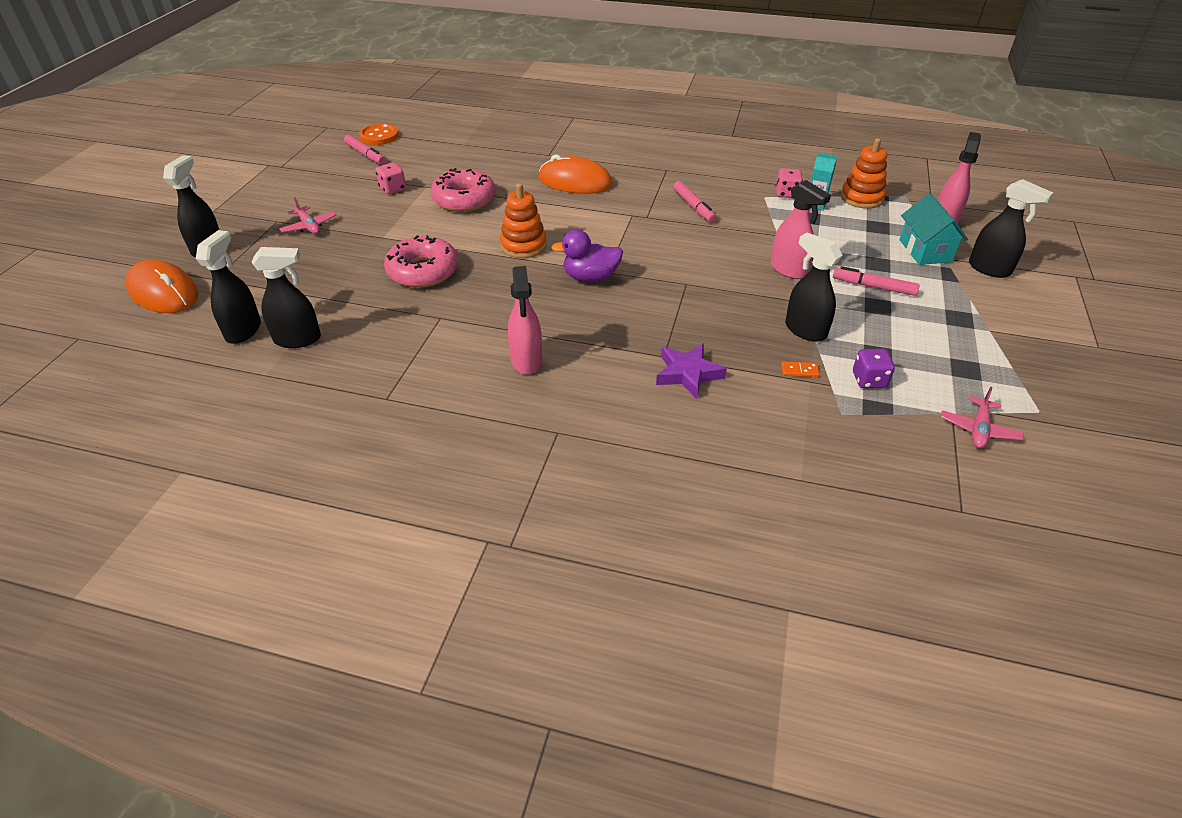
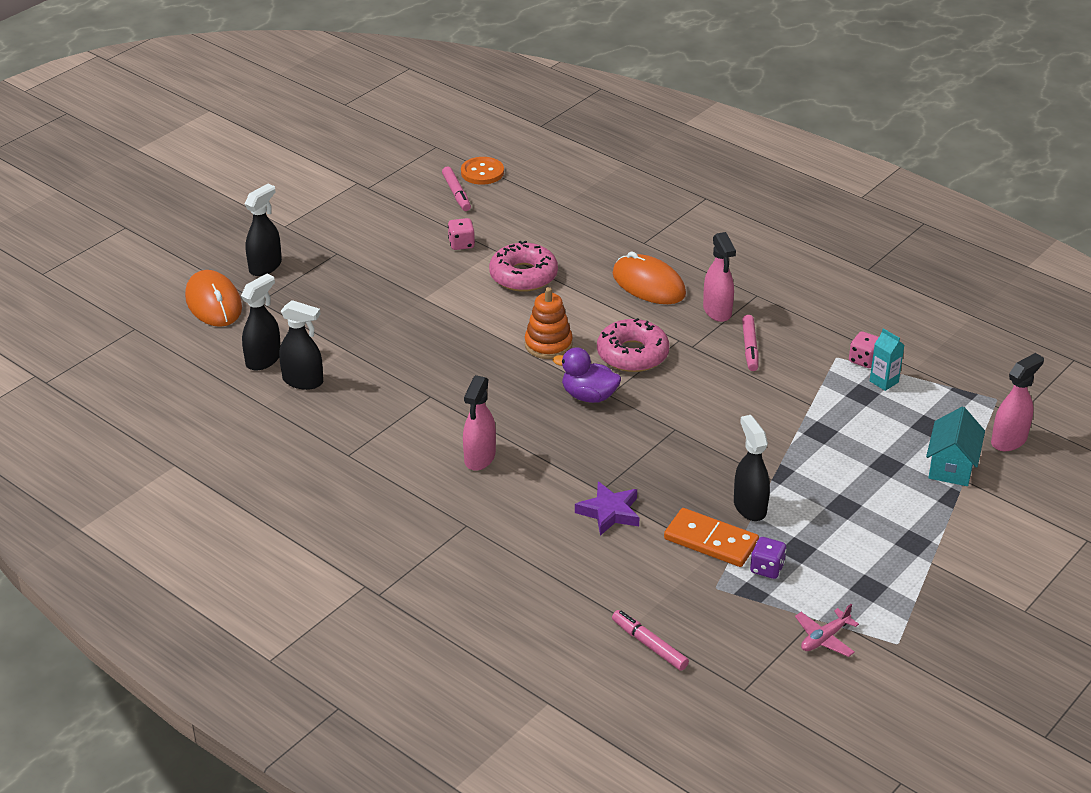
camera: 25 degrees right, 5 degrees down
pink plane [279,197,337,234] -> none
pink donut [384,235,458,288] -> pink donut moved to [597,318,670,372]
pink spray bottle [771,180,831,279] -> pink spray bottle moved to [703,232,736,322]
orange domino [781,361,820,377] -> orange domino [664,508,759,567], size x2.49
pink marker [833,266,920,296] -> pink marker moved to [612,610,689,671]
orange stacking toy [841,138,887,209] -> none
black spray bottle [969,179,1053,278] -> none

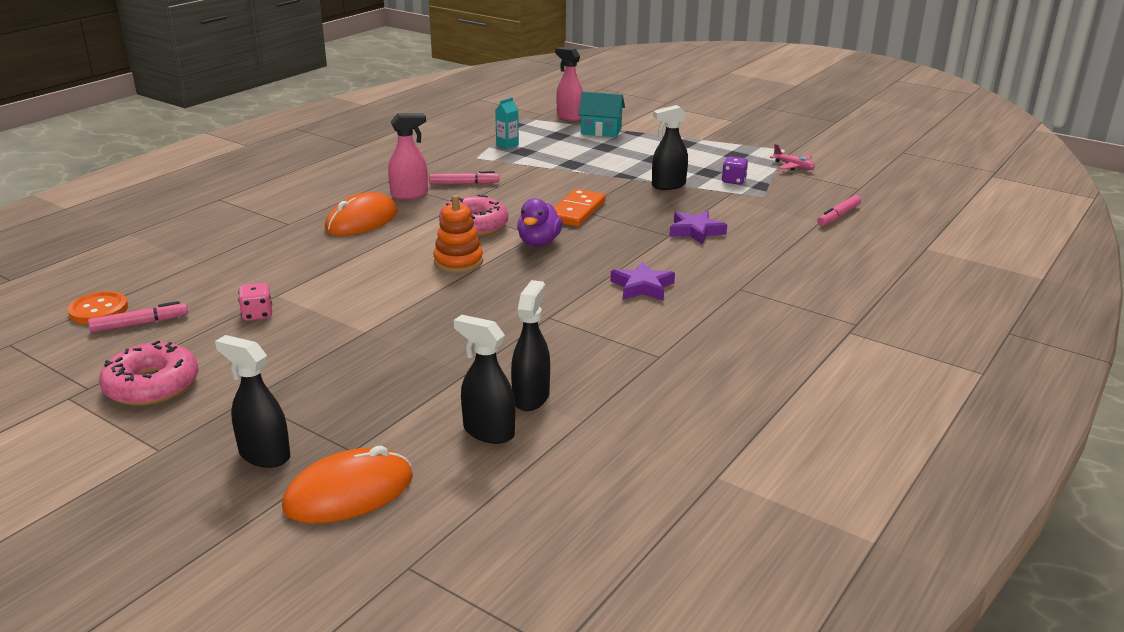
camera: 95 degrees left, 10 degrees down
pink spray bottle [463,375,496,471] -> purple star [611,261,675,301]
pink donut [489,241,558,292] -> pink donut moved to [99,340,198,406]
orange domino [664,508,759,567] -> orange domino moved to [554,189,606,227]
pink dice [849,331,879,368] -> none

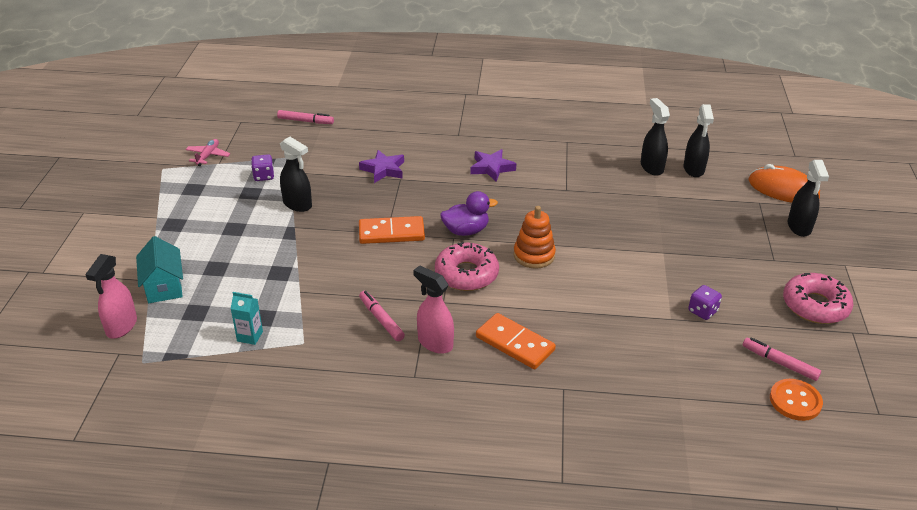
camera: 120 degrees left, 10 degrees up
pink dice [238,283,272,321] -> purple dice [688,285,722,320]
orange mouse [325,192,398,236] -> orange domino [476,313,556,369]
black spray bottle [511,280,550,411] -> black spray bottle turned 90 degrees clockwise [641,98,670,176]

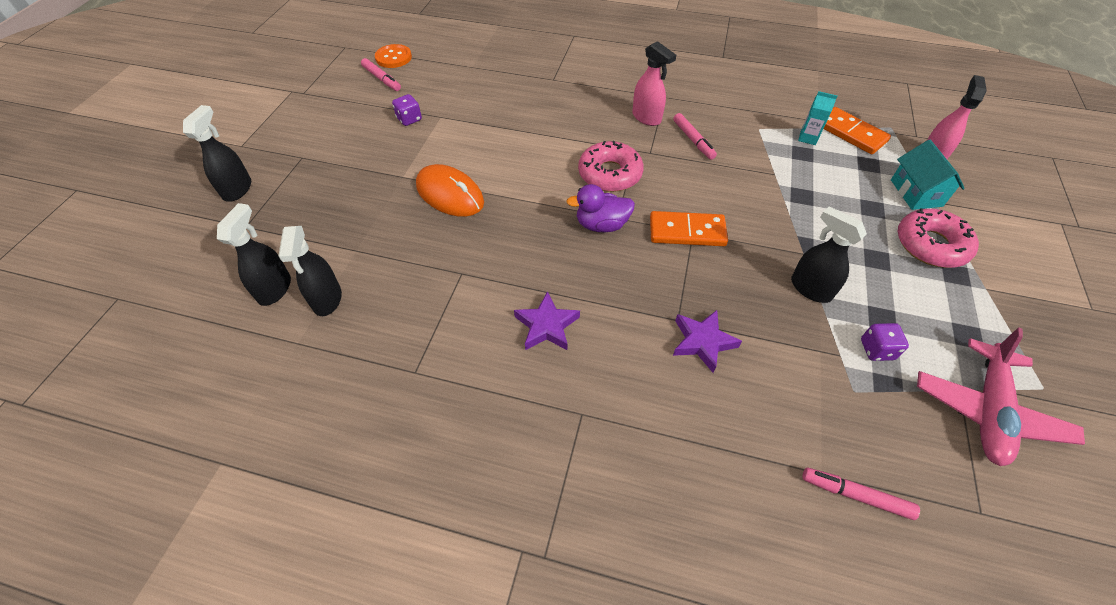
camera: 170 degrees left, 15 degrees up
pink plane [185,139,230,166] -> pink plane [917,327,1085,466], size x1.98
orange domino [476,313,556,369] -> orange domino moved to [824,107,891,154]
orange stacking toy [514,206,556,269] -> none
orange mouse [749,164,820,203] -> orange mouse moved to [416,164,484,217]
pink donut [783,273,853,324] -> pink donut moved to [898,208,979,268]

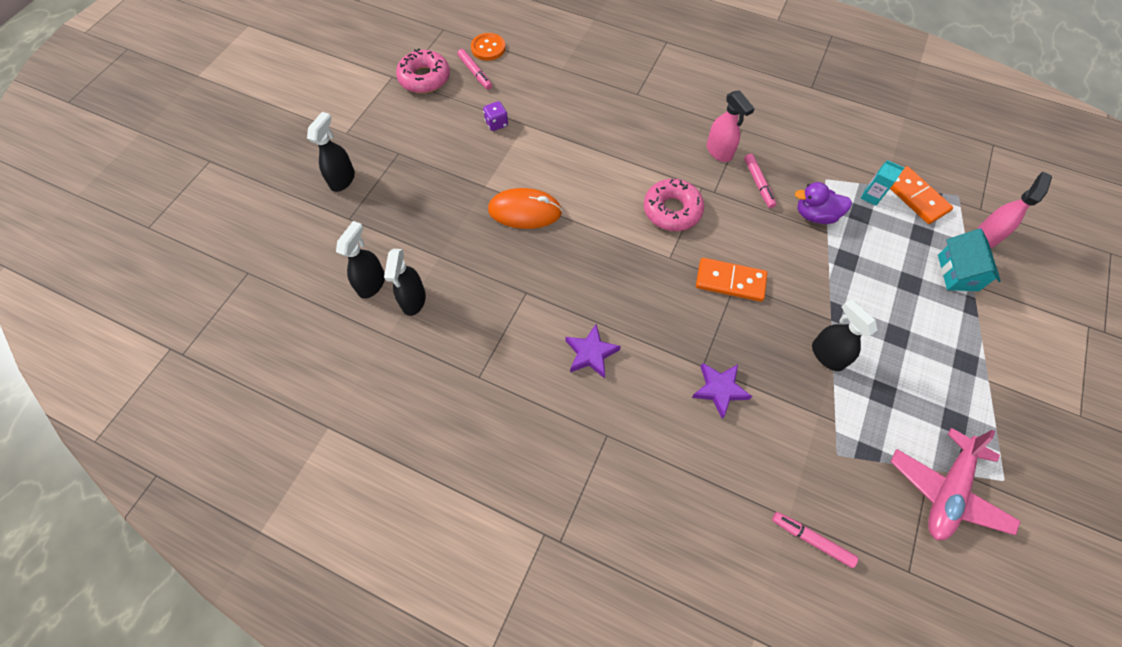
camera: 10 degrees right, 10 degrees up
orange mouse [416,164,484,217] -> orange mouse turned 45 degrees counterclockwise [488,188,562,229]
purple duck [566,184,635,232] -> purple duck moved to [795,182,852,224]
purple dice [861,323,909,361] -> none
pink donut [898,208,979,268] -> pink donut moved to [396,49,450,93]

